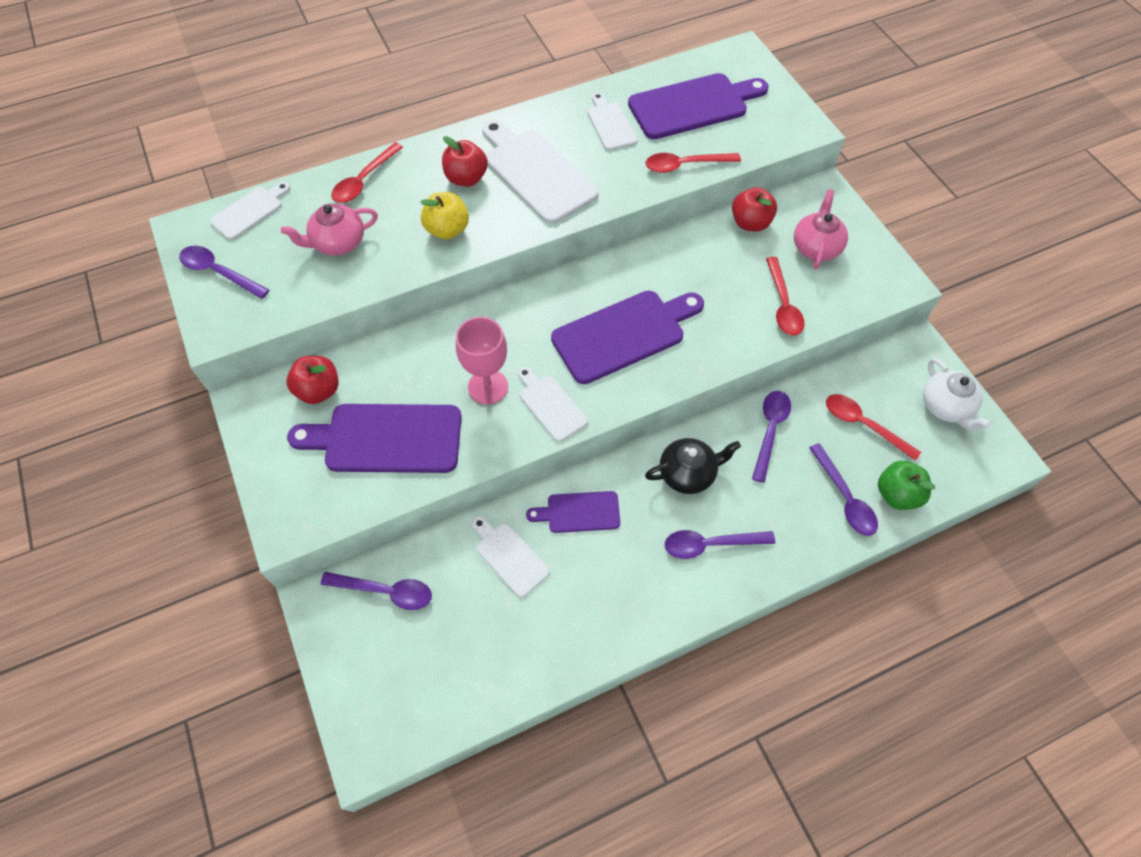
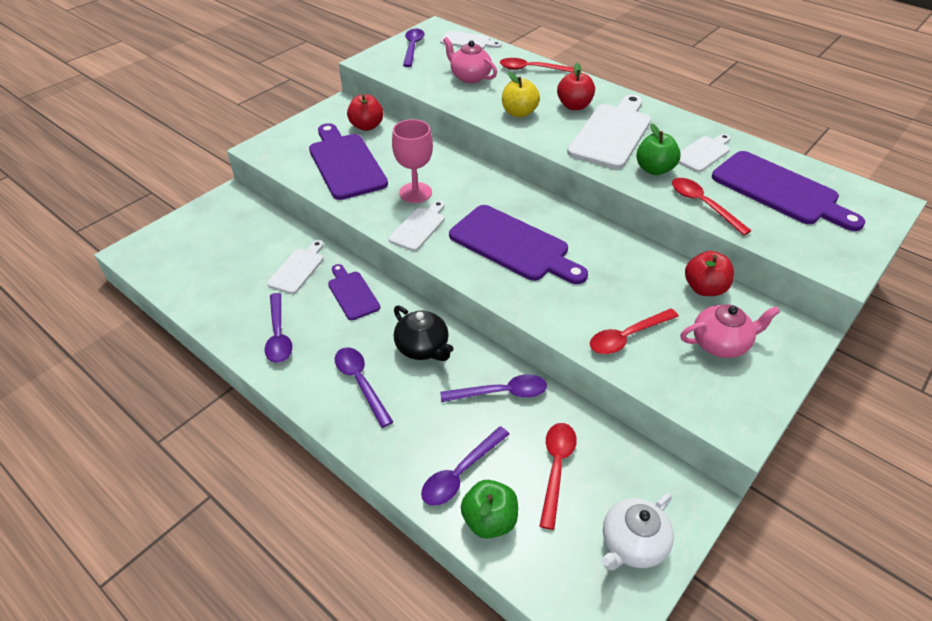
camera: 65 degrees right, 15 degrees down
purple spoon [320,572,432,610] -> purple spoon moved to [265,293,292,363]
none -> green apple [636,123,681,175]

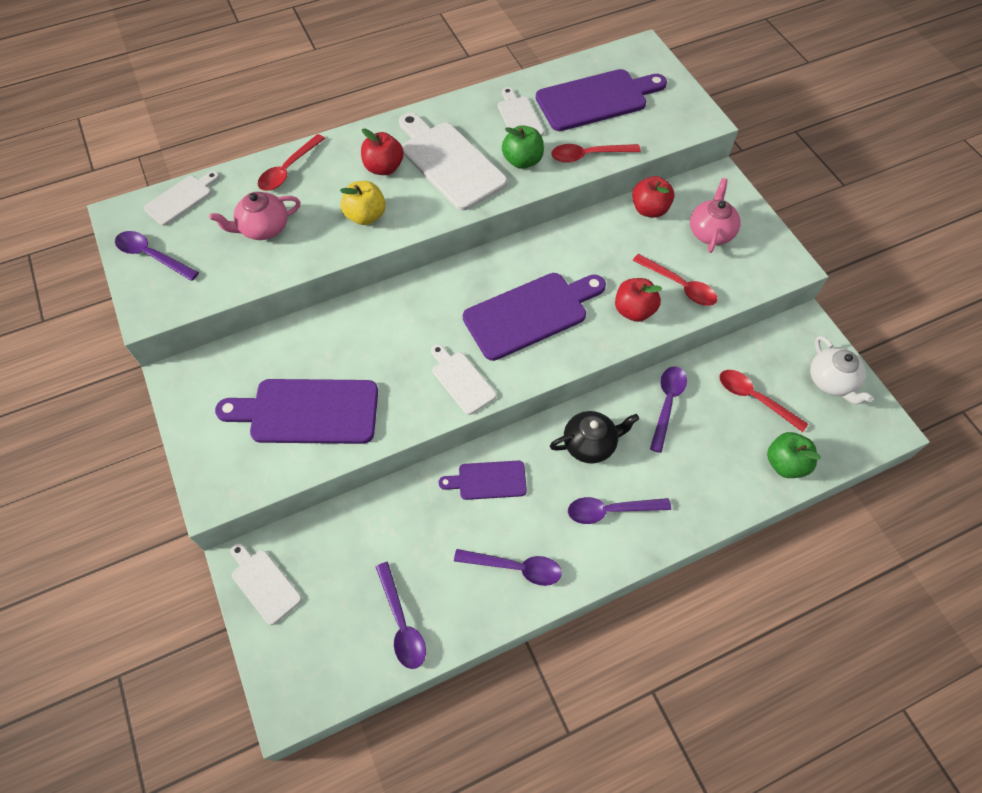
camera: 65 degrees left, 15 degrees up
white cutting board [267,240,323,294] -> white cutting board moved to [231,543,302,625]
red apple [347,95,383,131] -> red apple moved to [615,278,662,322]
pink goblet [392,119,433,203] -> none
purple spoon [421,426,509,506] -> purple spoon moved to [376,562,426,669]
red spoon [590,309,679,354] -> red spoon turned 45 degrees counterclockwise [633,254,717,306]

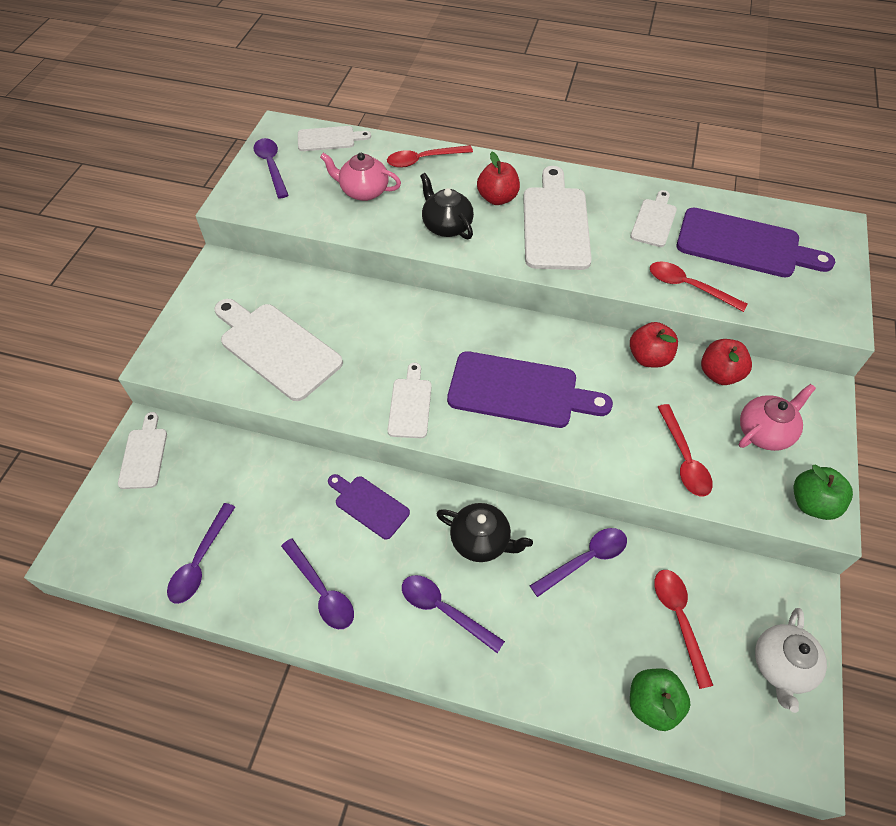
camera: 40 degrees right, 5 degrees down
purple cutting board [215,379,378,444] -> white cutting board [214,299,343,401]
yellow apple [340,181,386,225] -> black teapot [420,173,474,239]
green apple [502,125,544,169] -> green apple moved to [793,464,853,520]
red apple [615,278,662,322] -> red apple moved to [630,322,678,367]

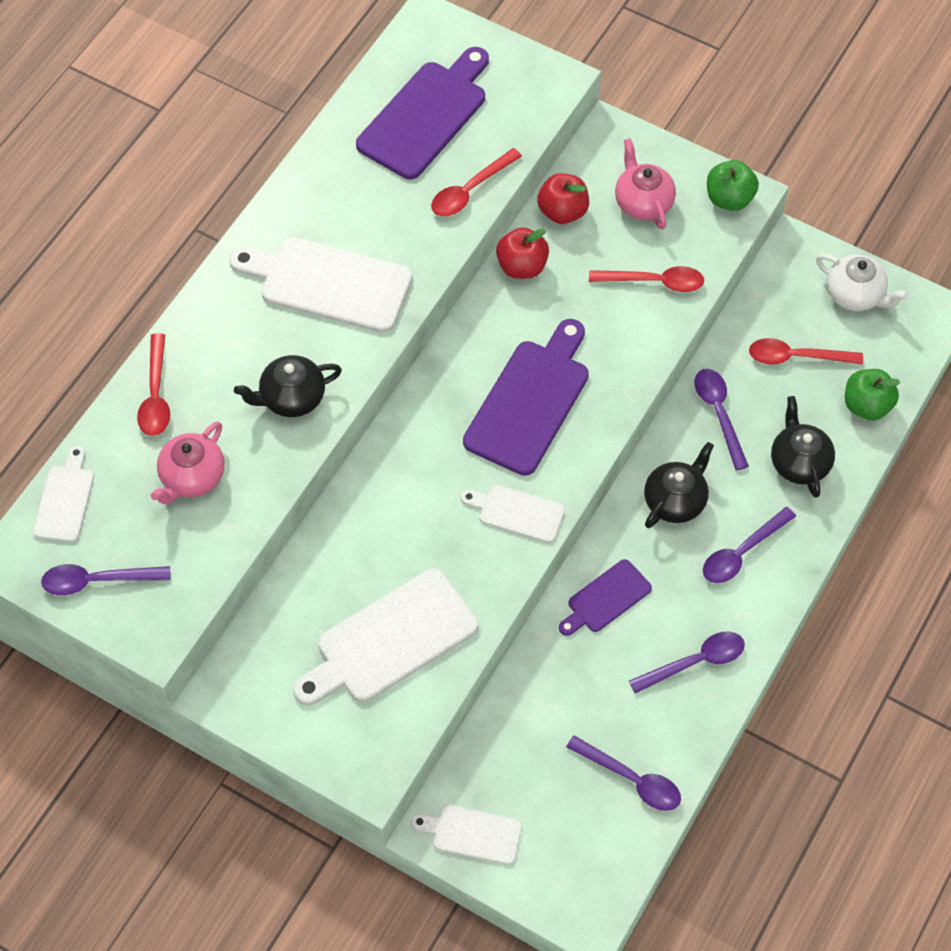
camera: 75 degrees left, 5 degrees up
red apple [477,152,520,205] -> none
white cutting board [630,190,677,247] -> none
none -> black teapot [771,396,835,498]

